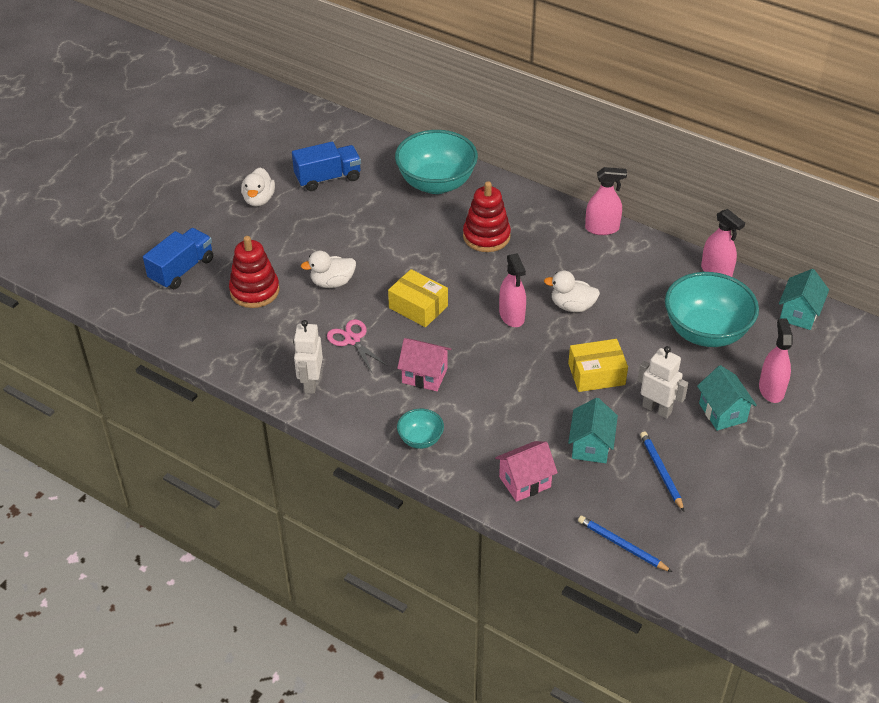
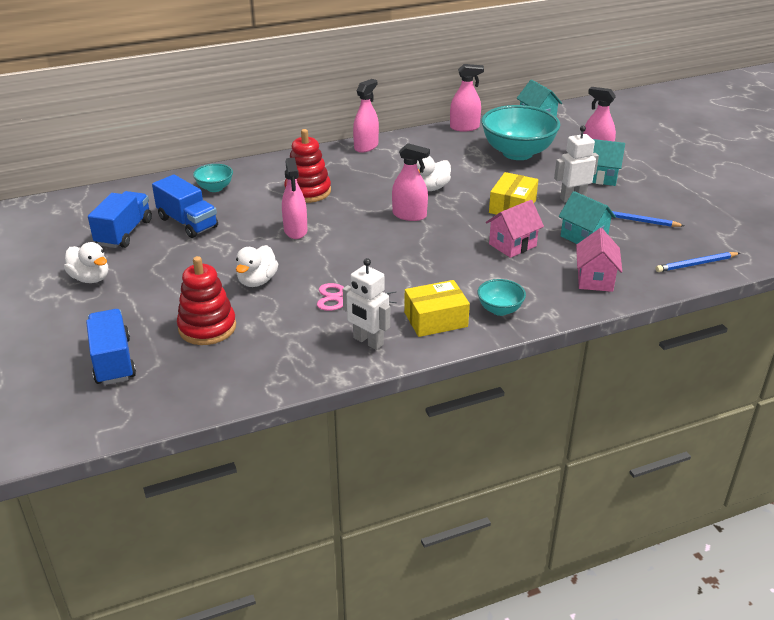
camera: 55 degrees left, 10 degrees down
yellow box [388,269,448,327] -> yellow box moved to [404,280,470,337]
turquoise bowl [395,130,478,194] -> turquoise bowl [193,164,233,192], size x0.48
pink house [397,338,451,391] -> pink house moved to [486,200,544,258]
none -> blue truck [152,175,218,238]
none -> pink spray bottle [282,158,307,239]

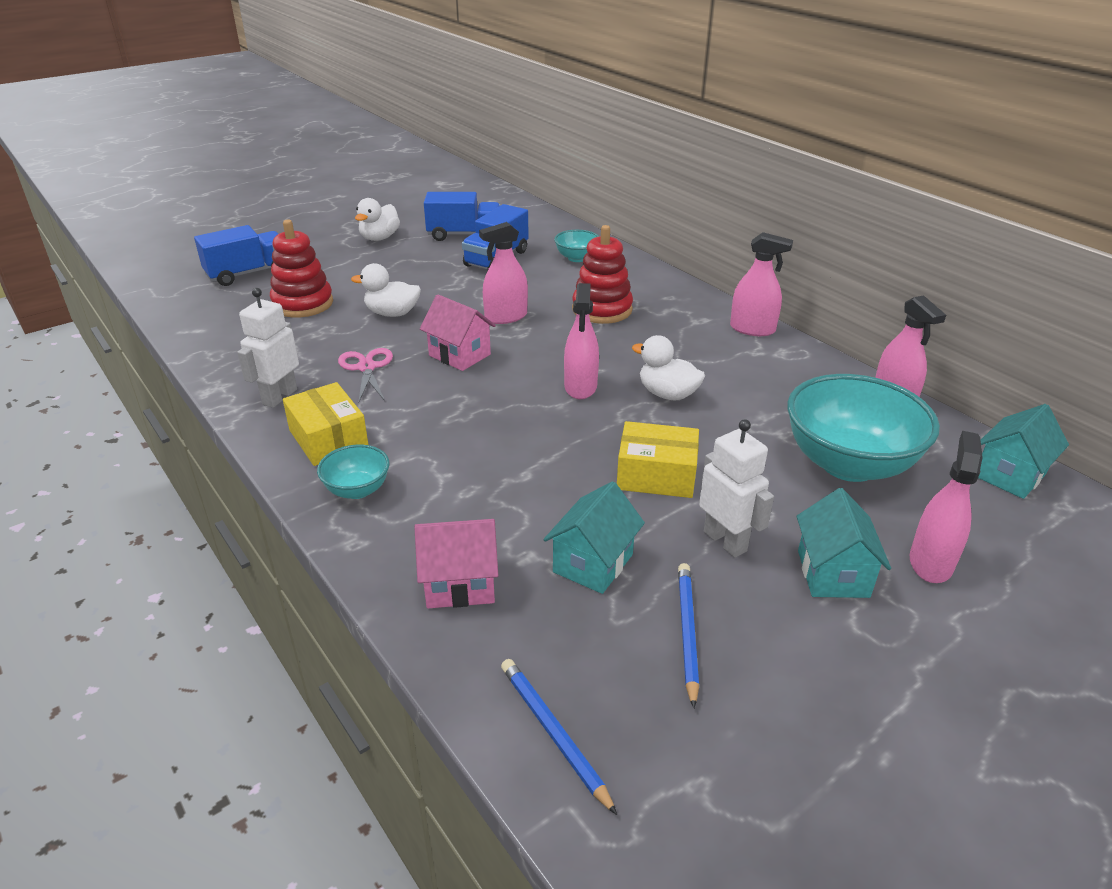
camera: 75 degrees right, 0 degrees up
pink house [486,200,544,258] -> pink house moved to [420,294,496,371]

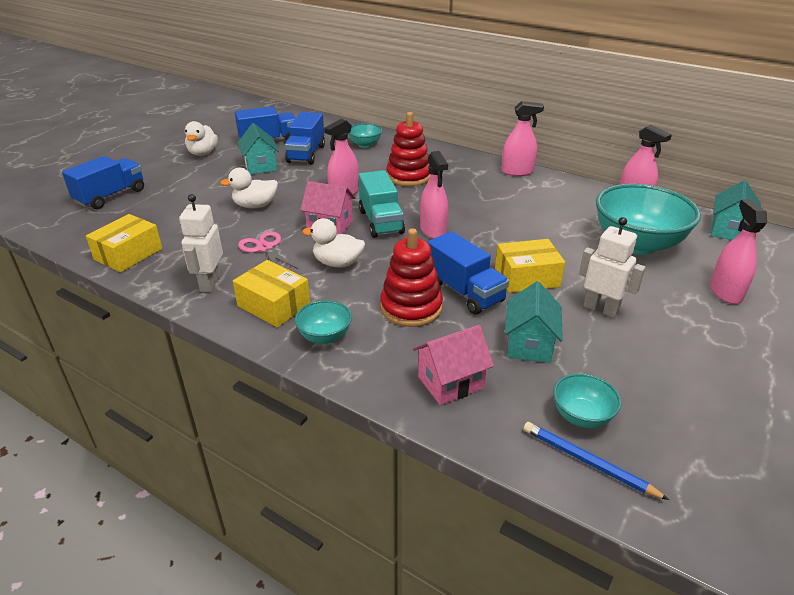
camera: 20 degrees left, 0 degrees up
red stacking toy [270,220,333,318] -> red stacking toy moved to [380,228,443,327]
white duck [632,335,705,400] -> white duck moved to [302,218,365,268]
blue pencil [678,563,699,708] -> none
turquoise house [797,488,891,598] -> turquoise house moved to [238,123,279,175]
none -> yellow box [86,214,162,272]
none -> turquoise truck [359,170,405,238]
none -> blue truck [427,231,509,314]
none -> turquoise bowl [553,373,621,428]

